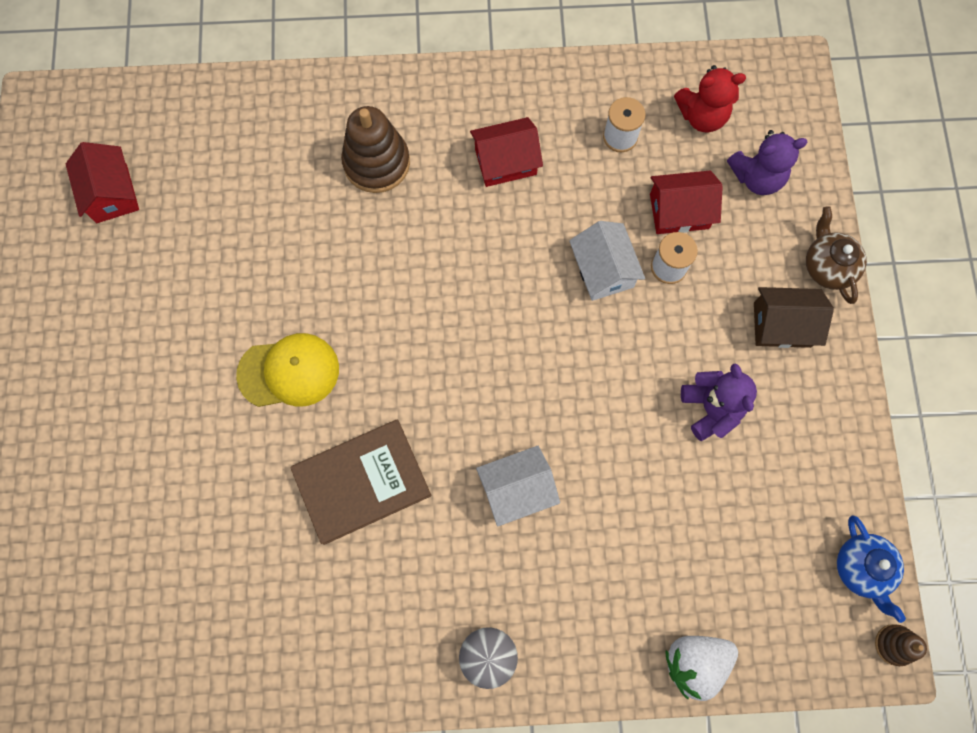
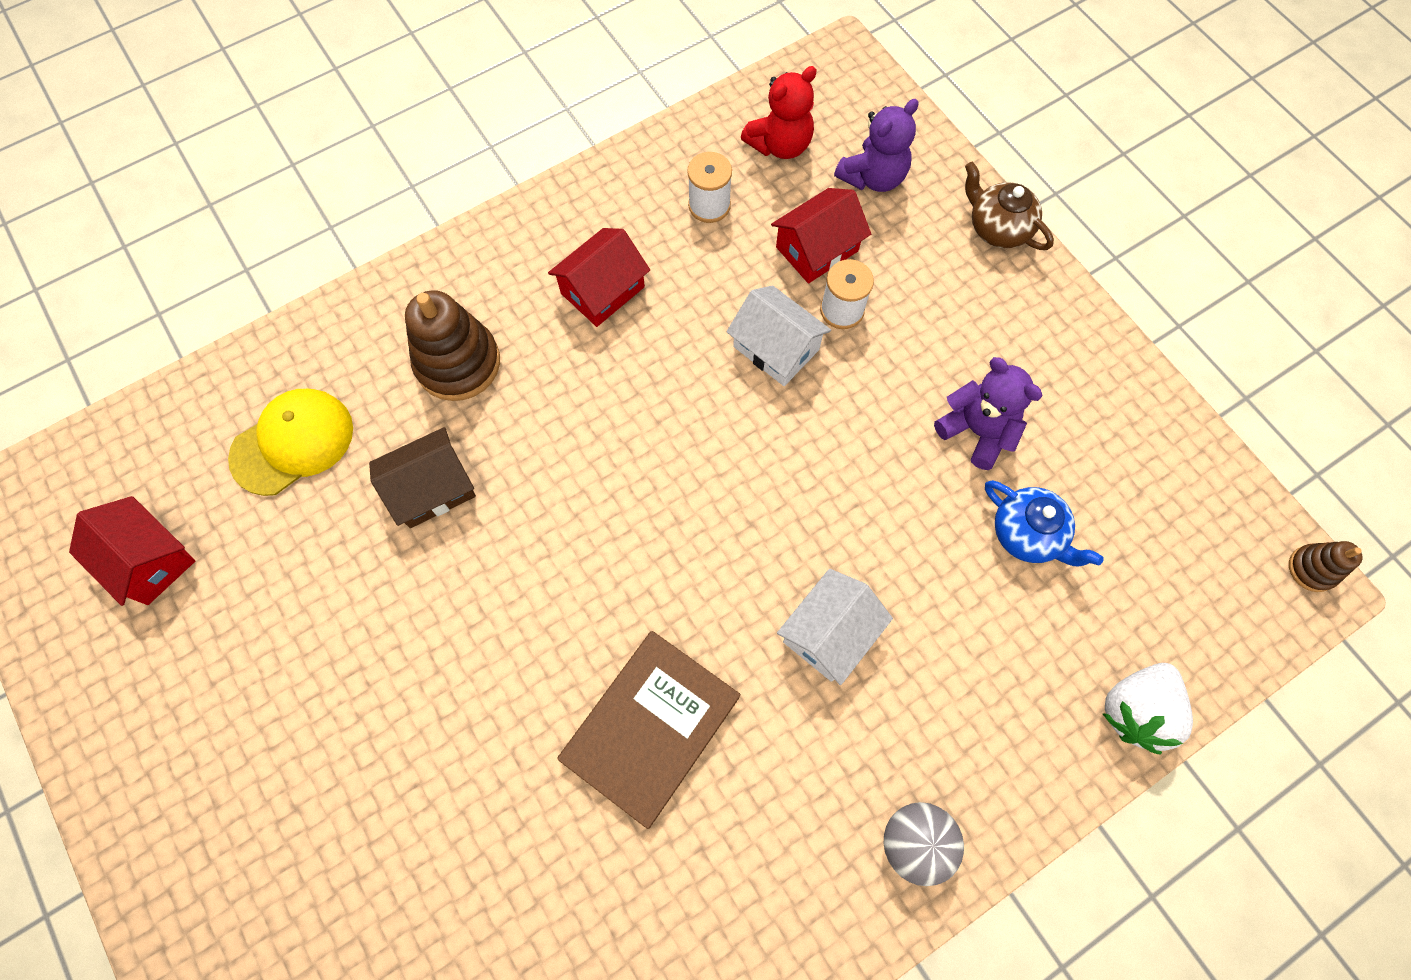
camera: 30 degrees left, 5 degrees down
yellow cap [236,333,339,407] -> yellow cap moved to [228,389,353,496]
brown house [754,287,834,348] -> brown house moved to [369,427,476,528]
blue teapot [837,515,906,623] -> blue teapot moved to [985,480,1104,566]

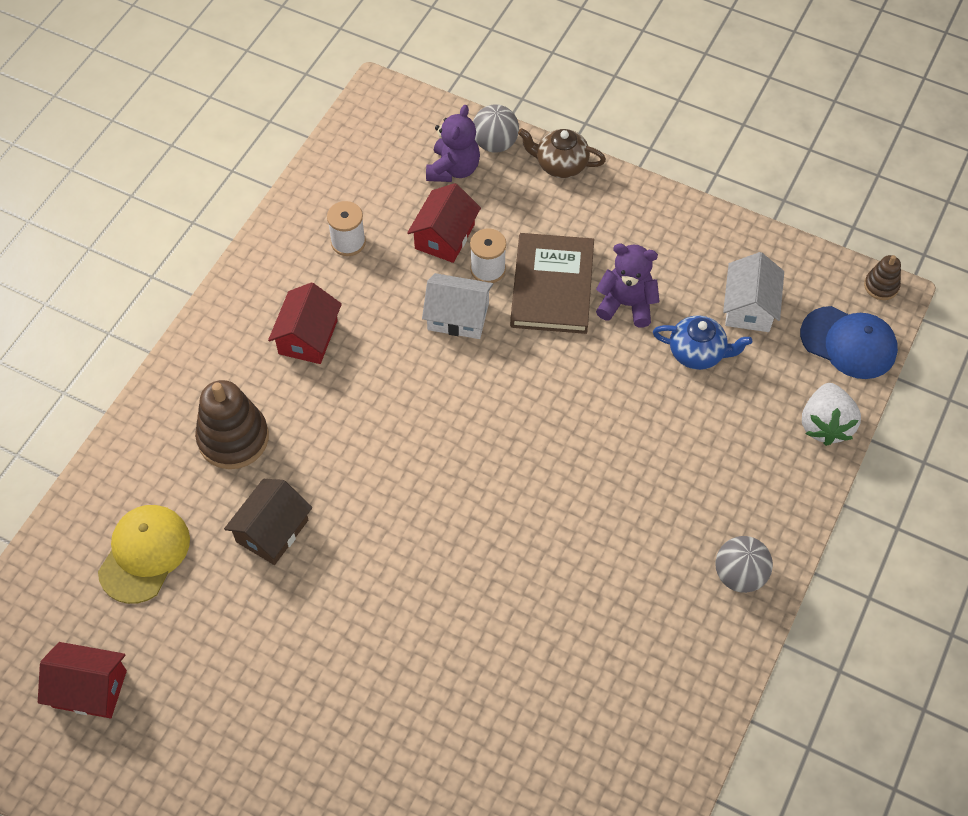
camera: 30 degrees left, 10 degrees down
brown book [557,631,740,829] -> brown book moved to [510,233,594,334]
red teddy bear [741,66,817,159] -> none
white house [777,569,893,685] -> white house moved to [723,252,784,332]
none -> grey ball [473,104,519,153]
none -> blue cap [800,306,898,379]

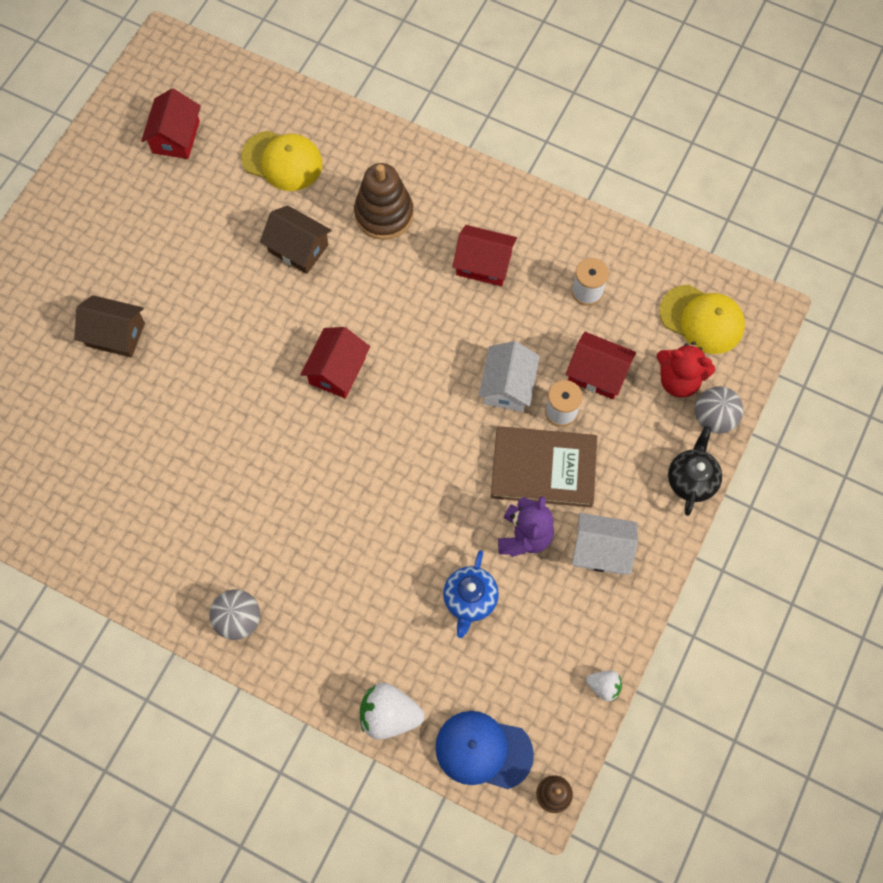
camera: 90 degrees right, 10 degrees up
purple teddy bear [426,105,480,182] -> red teddy bear [656,342,715,397]
brown teapot [518,128,606,178] -> black teapot [668,426,722,516]
white house [723,252,784,332] -> white house moved to [572,513,638,575]
blue cap [800,306,898,379] -> blue cap turned 75 degrees clockwise [435,711,534,789]
none -> brown house [74,295,145,357]
none -> red house [300,327,370,399]
none -> white strawberry [586,671,622,701]
none -> yellow cap [659,285,745,354]

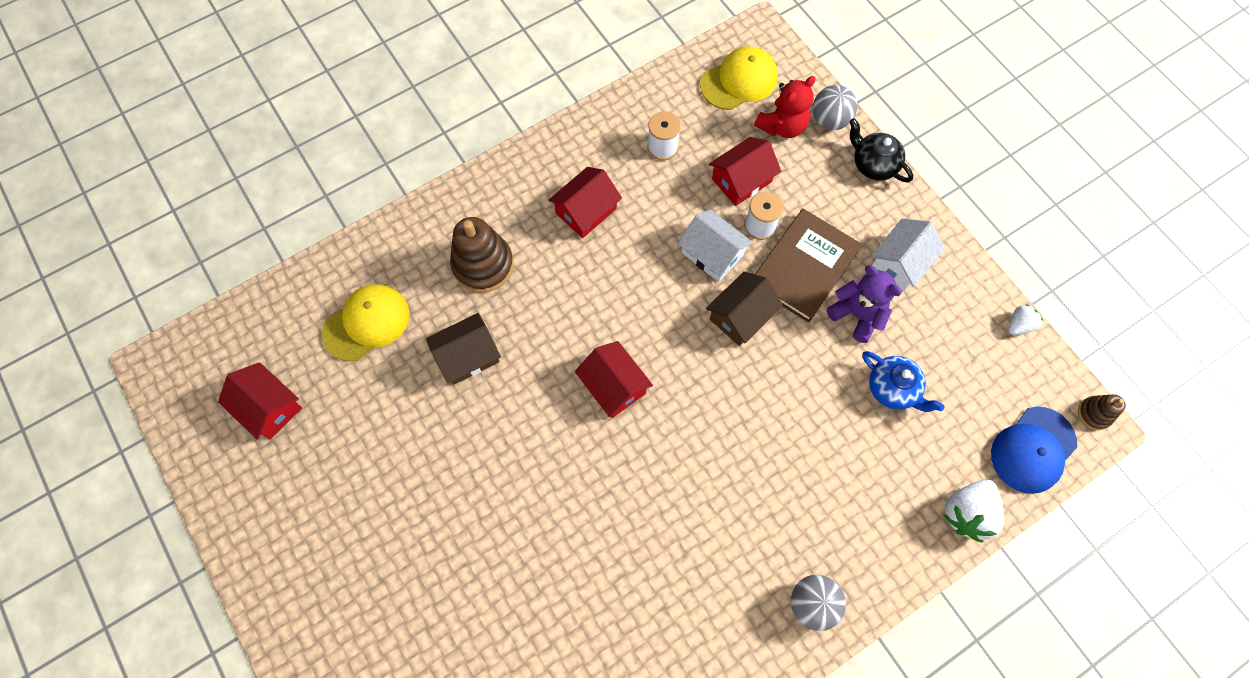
camera: 60 degrees left, 0 degrees up
brown house [74,295,145,357] -> brown house moved to [706,271,783,346]

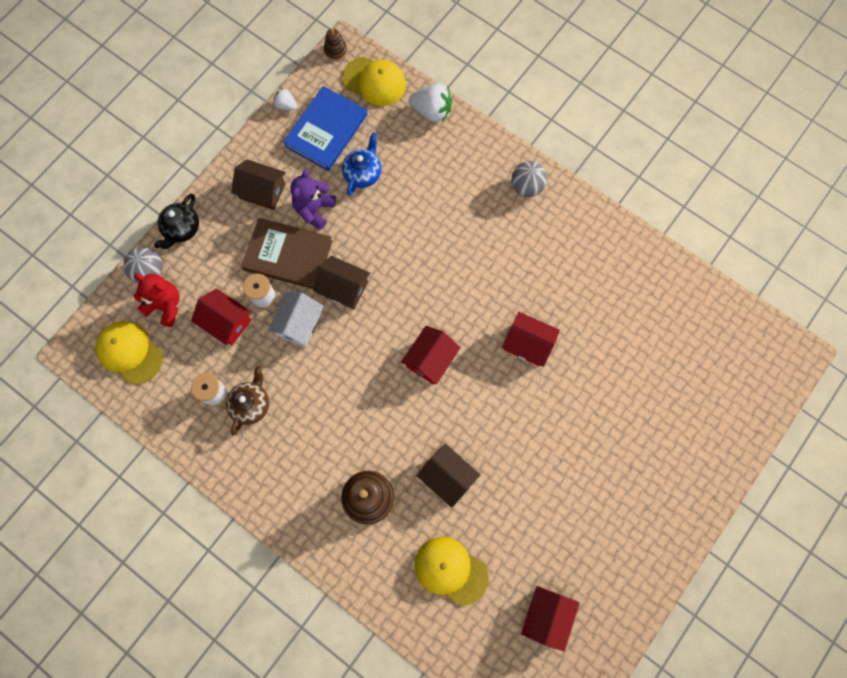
camera: 110 degrees left, 5 degrees up
red house [548,167,622,238] -> red house moved to [502,312,560,367]
white house [871,218,945,292] -> brown house [231,159,286,210]
blue cap [991,407,1077,494] -> yellow cap [343,57,406,106]
none -> brown teapot [226,365,269,436]
none -> blue book [283,86,367,171]

